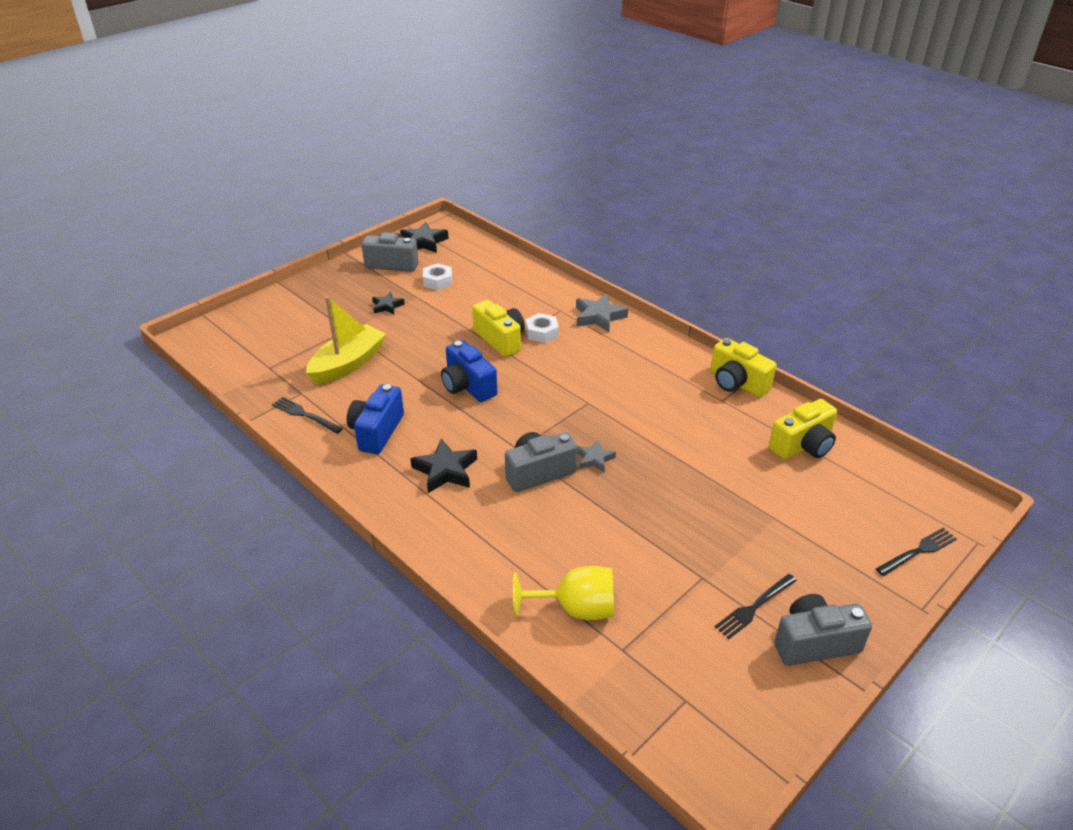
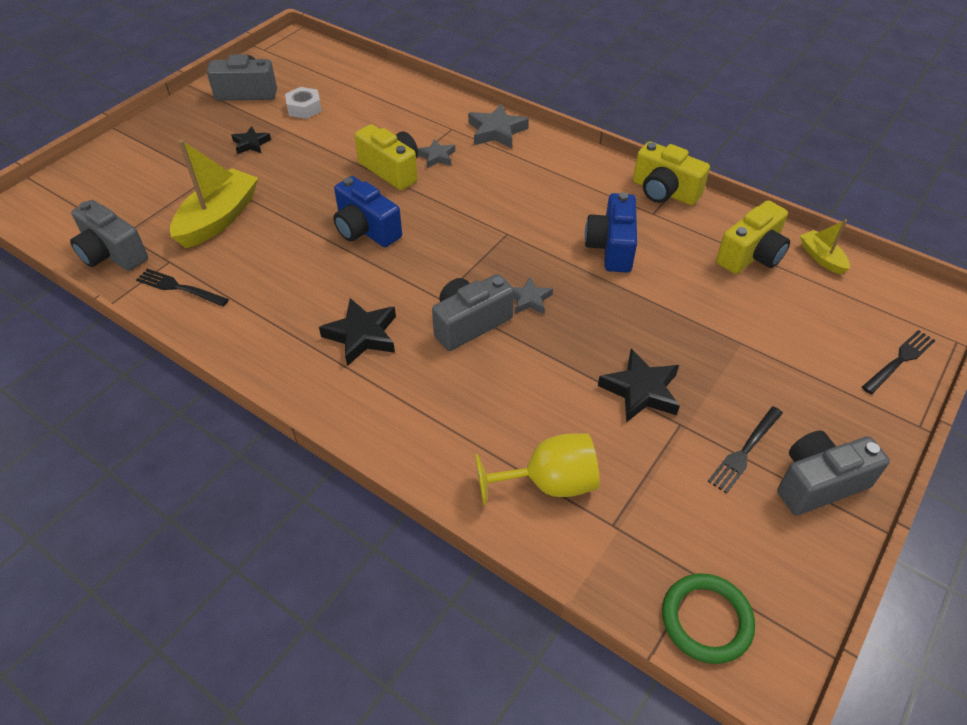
camera: 10 degrees left, 10 degrees up
blue camera [347,384,404,454] -> blue camera moved to [585,192,637,273]
black star [400,222,449,253] -> black star moved to [598,349,680,423]
white nut [526,313,559,343] -> grey star [418,139,455,168]
none -> grey camera [70,200,148,271]
none -> green ring [662,573,755,664]
none -> yellow boat [800,219,850,275]

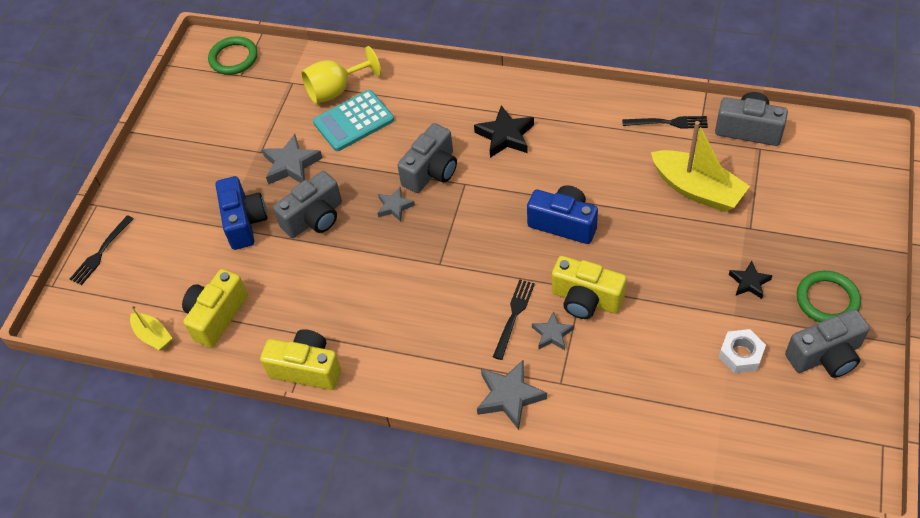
camera: 165 degrees right, 5 degrees up
yellow boat [170,139,258,248] -> yellow boat turned 60 degrees counterclockwise [651,121,750,212]
blue camera [585,192,637,273] -> blue camera moved to [216,176,267,250]
black star [598,349,680,423] -> grey star [262,134,323,185]
black fork [708,406,783,494] -> black fork moved to [493,280,535,360]
grey camera [777,430,890,515] -> grey camera moved to [273,171,342,238]
none -> turquoise calculator [313,90,394,151]
none -> green ring [797,271,861,322]

